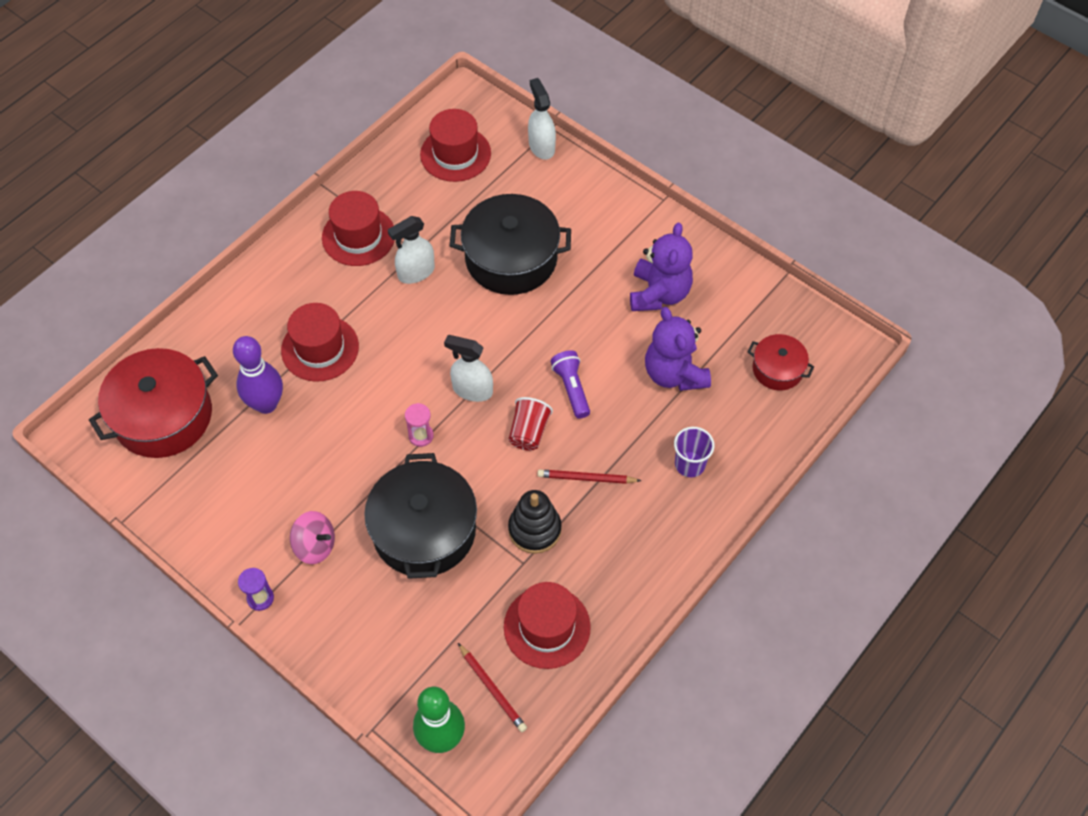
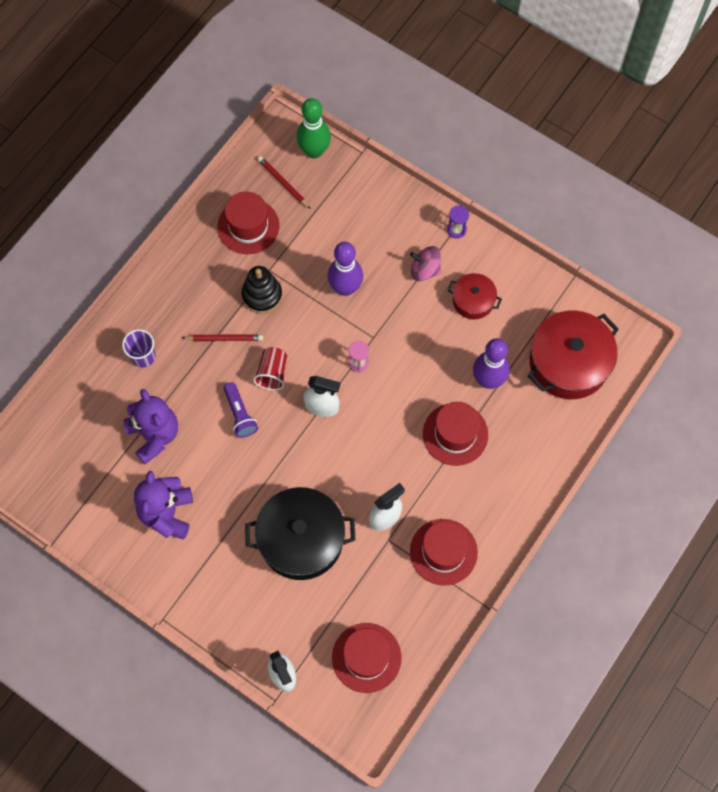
camera: 175 degrees right, 10 degrees up
black pot [364,453,477,579] -> purple bowling pin [327,242,363,296]
red pot [748,334,814,391] -> red pot moved to [448,273,502,319]

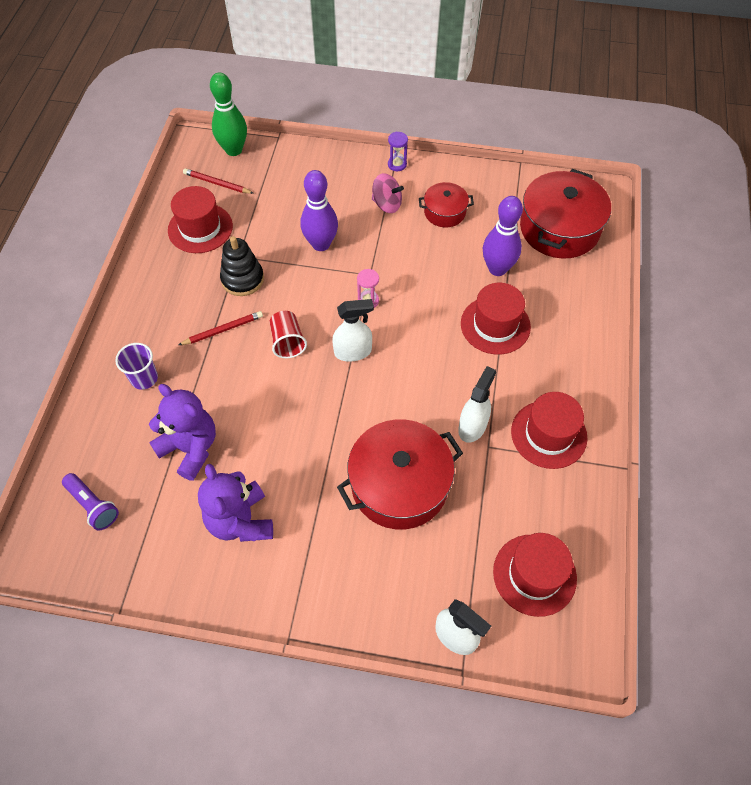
camera: 25 degrees left, 10 degrees down
purple flashlight [223,382,258,438] -> purple flashlight moved to [62,473,119,530]
black pot [245,487,355,580] -> red pot [337,420,463,529]
pink spinning top [410,246,441,281] -> pink spinning top turned 150 degrees counterclockwise [372,173,404,213]

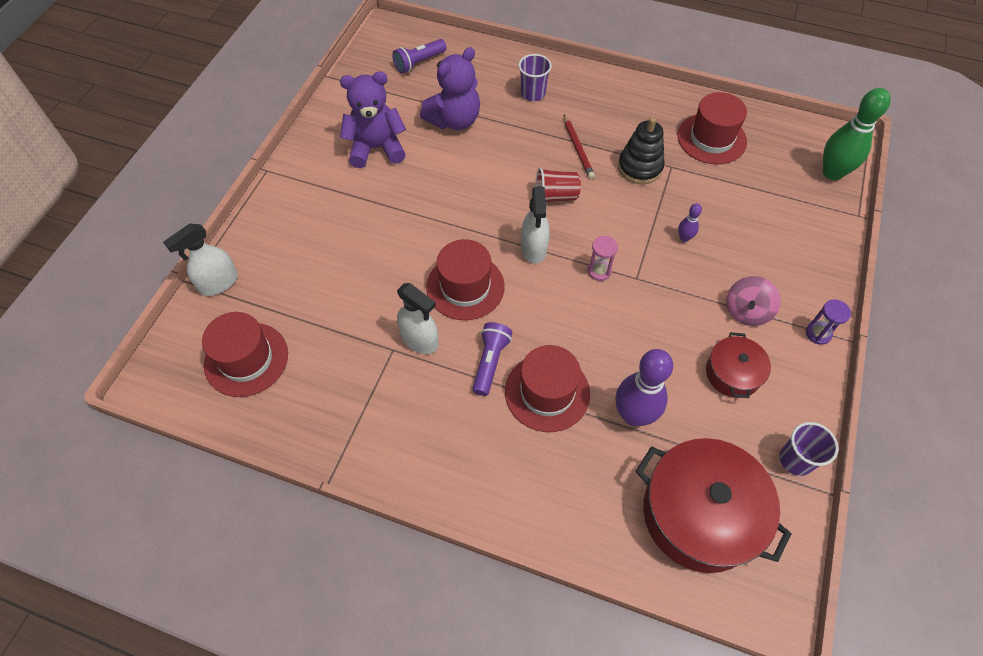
camera: 100 degrees right, 0 degrees up
red pencil [183,168,254,194] -> none
purple bowling pin [301,170,338,251] -> purple bowling pin [678,203,702,242], size x0.46
red pot [337,420,463,529] -> none
red hat [511,392,587,469] -> red hat moved to [426,239,505,320]
none -> purple flashlight [472,322,512,396]
none -> purple cup [779,422,839,476]

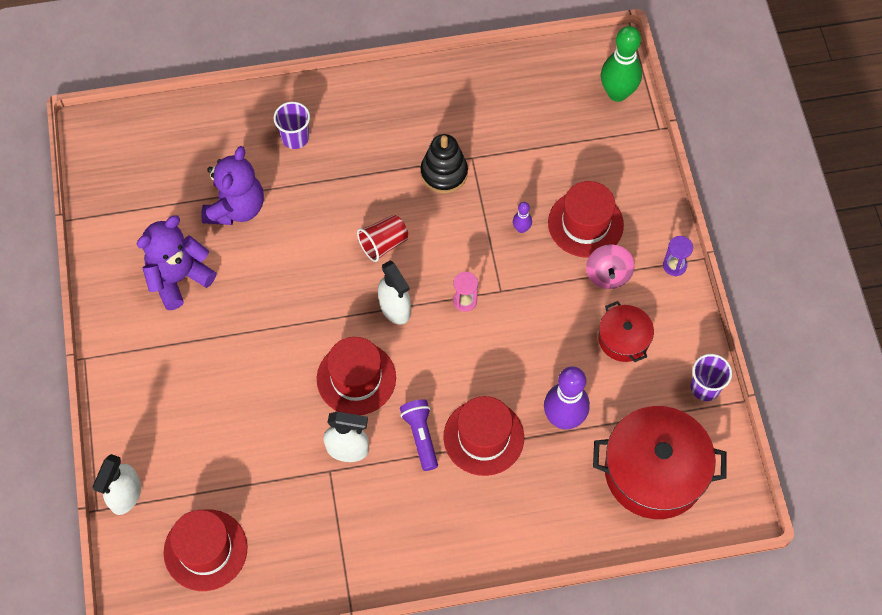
camera: 30 degrees left, 5 degrees up
purple flashlight [392,39,447,73] -> none
red pencil [564,115,595,179] -> none
red hat [678,92,747,164] -> red hat moved to [548,181,624,257]

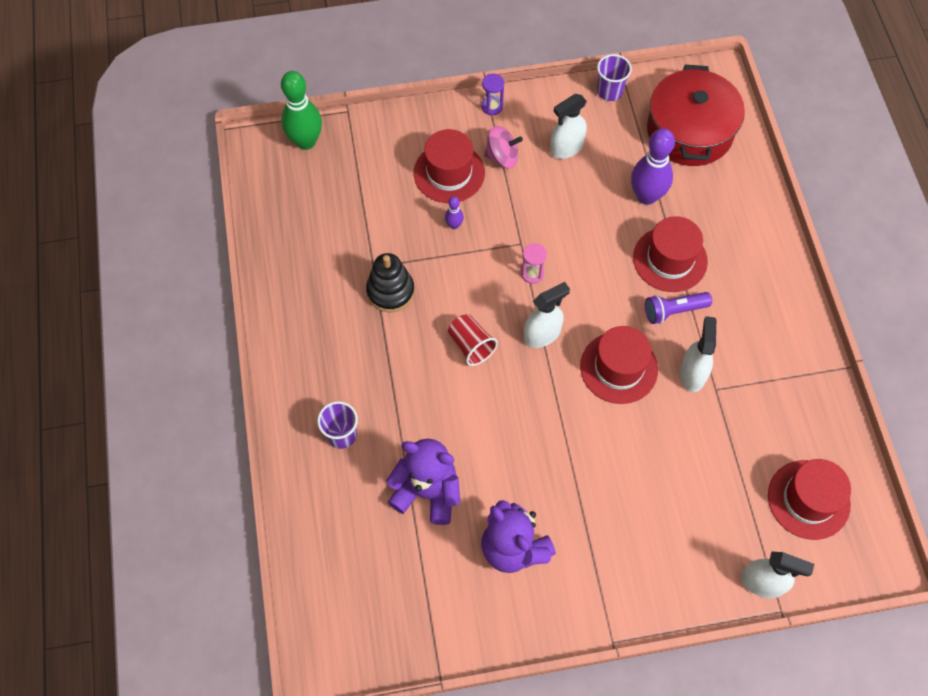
camera: 90 degrees left, 0 degrees up
red pot [598,301,654,362] -> white spray bottle [550,94,587,159]

